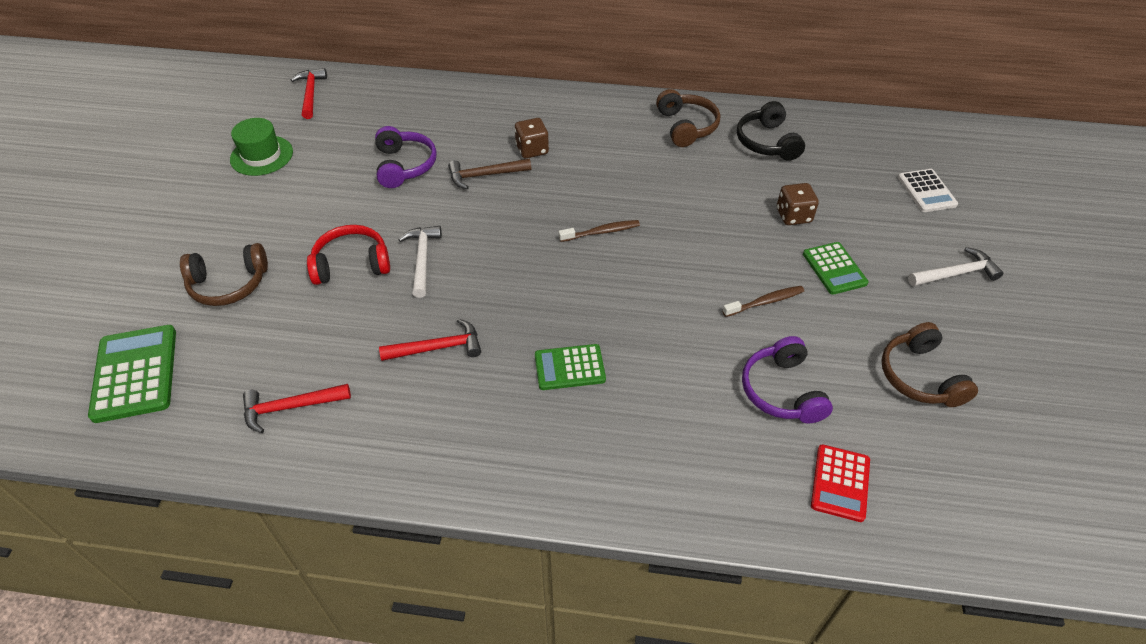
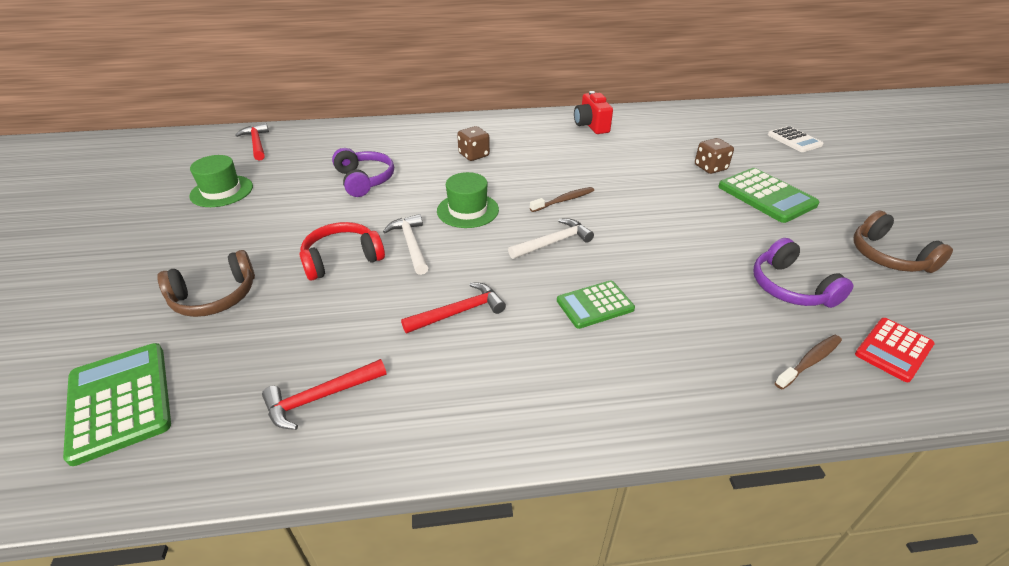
camera: 15 degrees left, 10 degrees down
brown hammer [448,159,531,189] -> none
brown headphones [656,89,720,147] -> red camera [574,91,613,134]
brown toothbrush [722,286,804,317] -> brown toothbrush moved to [775,335,842,389]
black headphones [737,101,805,161] -> none
green calculator [803,242,868,295] -> green calculator [718,168,819,223], size x1.55
red calculator [811,444,870,522] -> red calculator turned 45 degrees clockwise [855,318,935,382]
white hammer [908,247,1003,286] -> white hammer moved to [508,219,594,259]
none -> green hat [437,172,499,228]

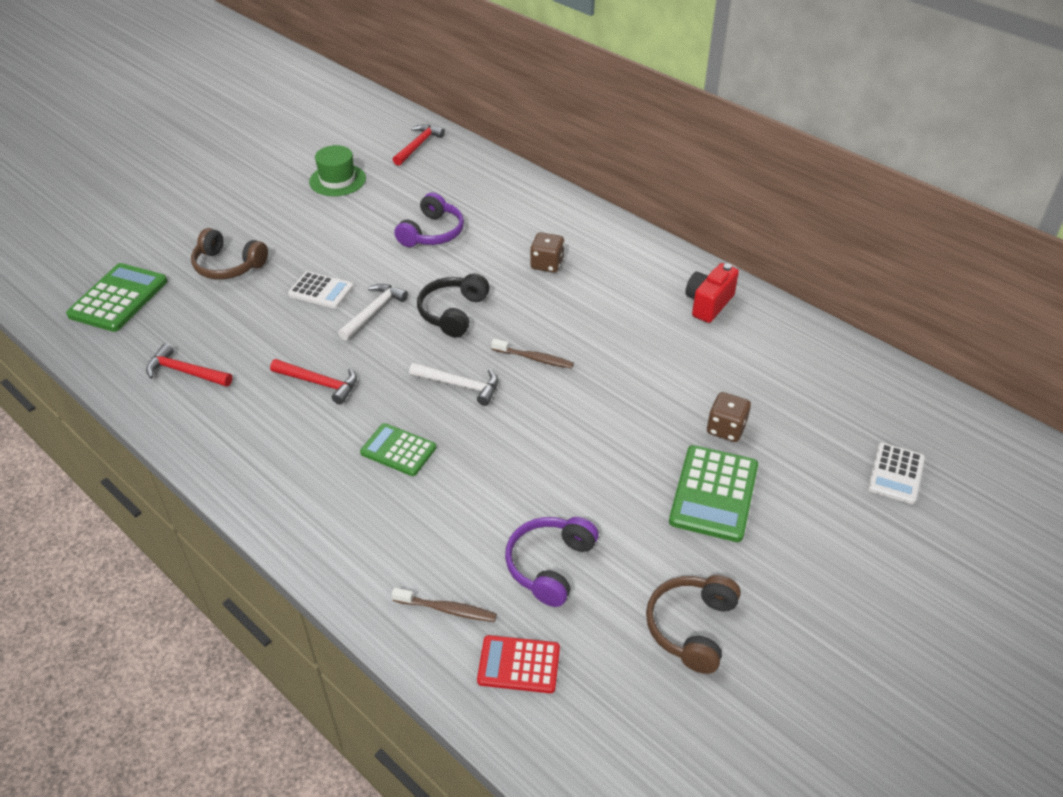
camera: 50 degrees right, 5 degrees up
red headphones [300,222,385,280] -> white calculator [288,271,353,309]
green hat [437,172,499,228] -> black headphones [417,273,490,338]

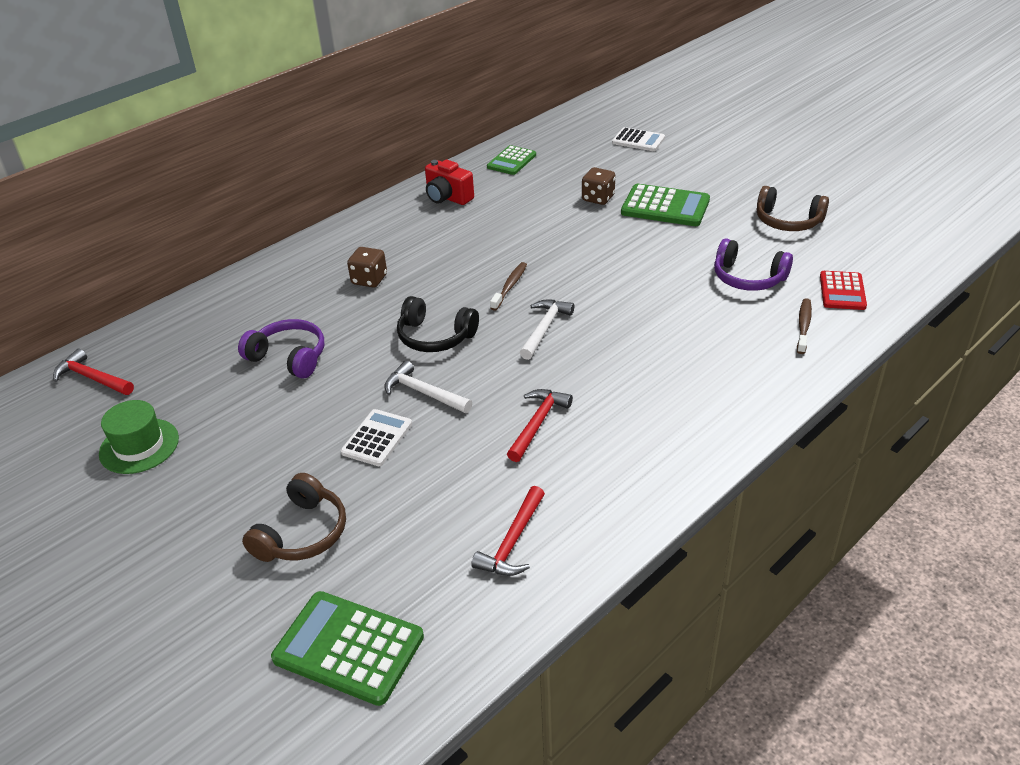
camera: 85 degrees left, 5 degrees down
green calculator [360,423,436,476] -> green calculator moved to [487,145,536,175]

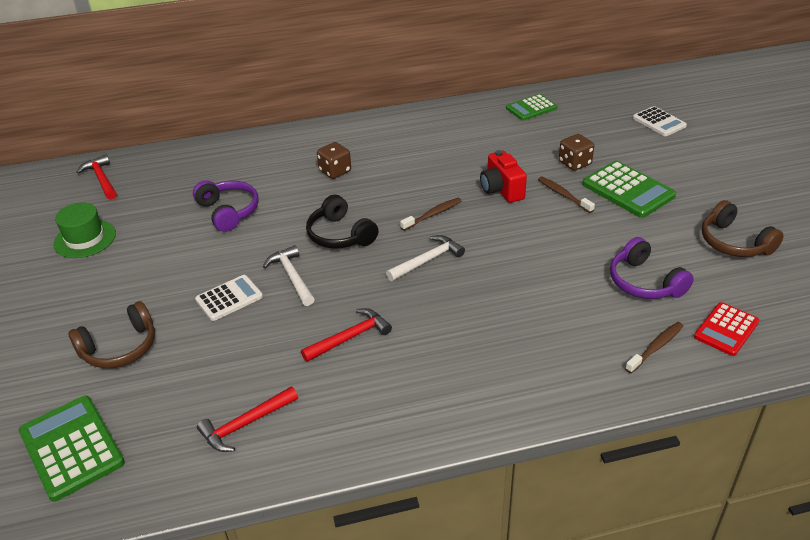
camera: 30 degrees right, 0 degrees up
red camera [425,160,474,205] -> red camera moved to [480,150,527,203]
none -> brown toothbrush [538,177,595,213]

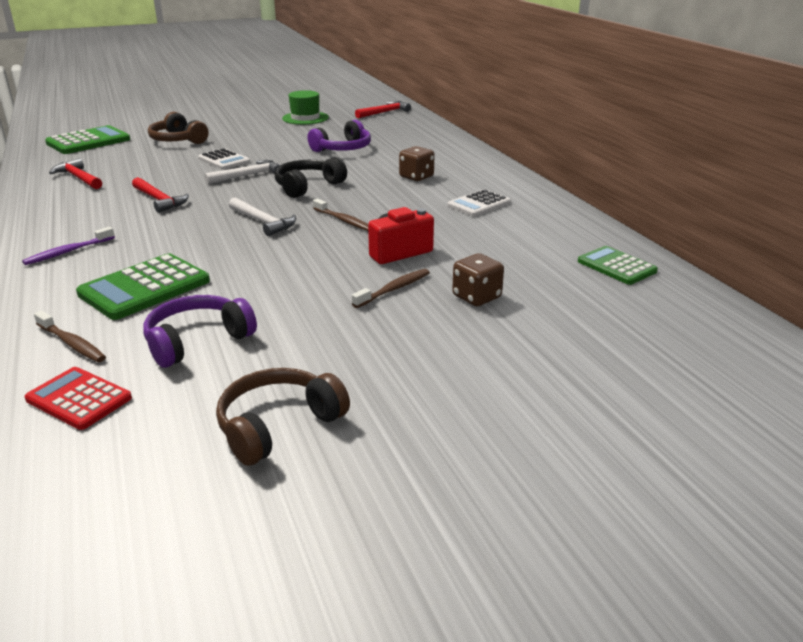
camera: 80 degrees right, 10 degrees down
green calculator [582,161,676,218] -> green calculator moved to [76,253,210,320]
white calculator [633,106,687,136] -> white calculator moved to [448,189,511,217]
none -> purple toothbrush [22,227,115,265]

